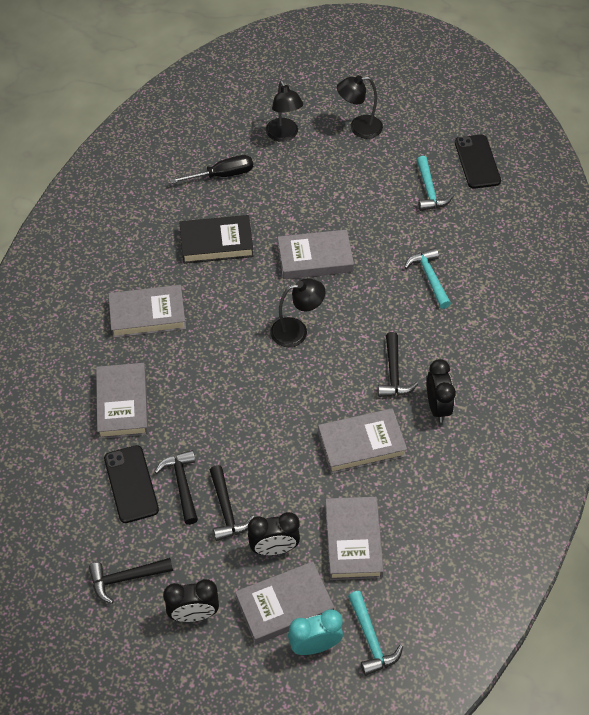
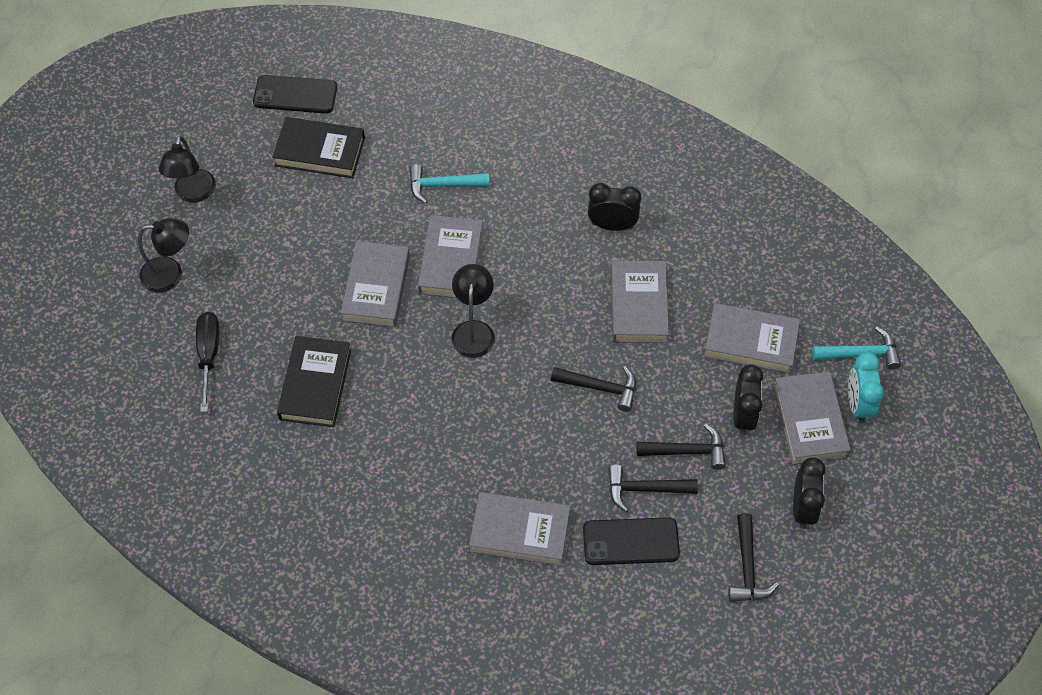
camera: 75 degrees left, 5 degrees up
grey book [108,285,186,338] -> grey book moved to [418,215,483,298]
black hammer [378,332,418,397] -> black hammer moved to [551,366,636,412]
turquoise hammer [417,156,453,211] -> black book [272,117,365,178]

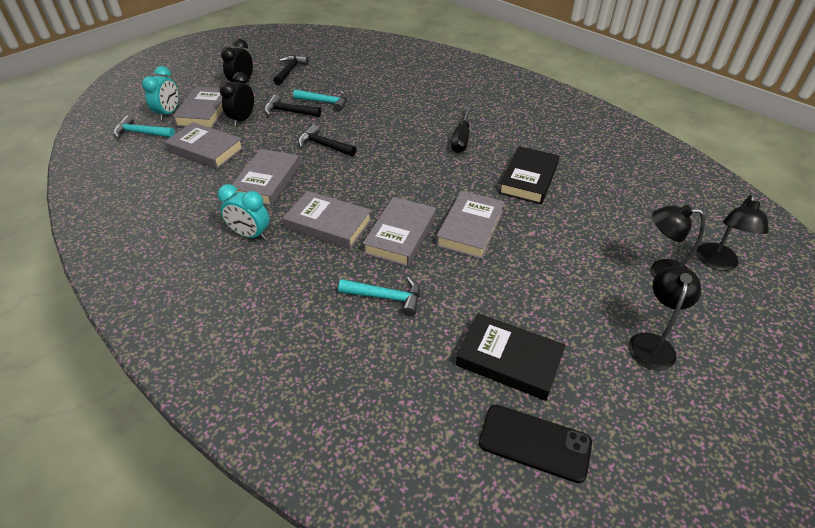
camera: 165 degrees left, 15 degrees down
black screwdriver [196,312,219,412] -> black screwdriver moved to [451,106,471,153]
black lamp [452,264,495,358] -> black lamp moved to [697,194,769,271]
grey book [469,492,570,566] -> grey book moved to [283,191,372,249]
black phone [583,517,680,565] -> none
black clock [588,183,641,231] -> turquoise clock [218,184,269,240]
black hammer [608,464,698,512] -> turquoise hammer [293,89,348,112]

